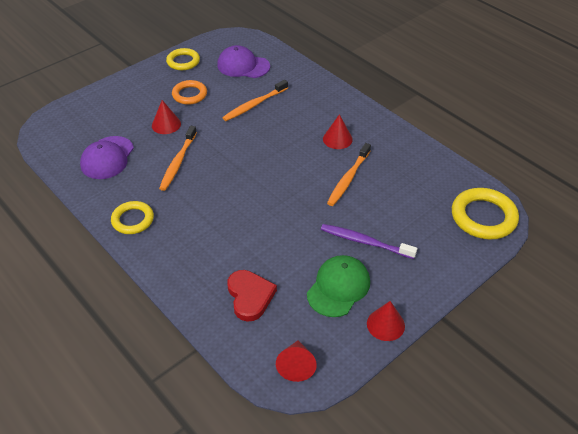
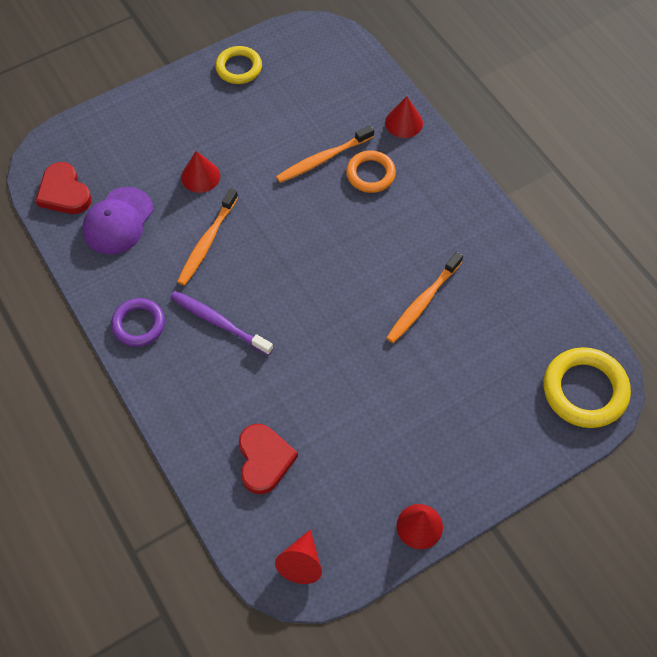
camera: 10 degrees right, 15 degrees up
yellow ring [111,201,154,234] -> purple ring [111,298,165,347]
orange ring [172,80,207,105] -> orange ring moved to [346,150,396,193]
purple cap [217,45,270,78] -> none
green cap [307,255,370,317] -> none
purple toothbrush [321,224,417,259] -> purple toothbrush moved to [170,291,273,355]
red cone [323,114,353,149] -> red cone moved to [385,96,423,138]
none -> red heart [36,162,92,214]

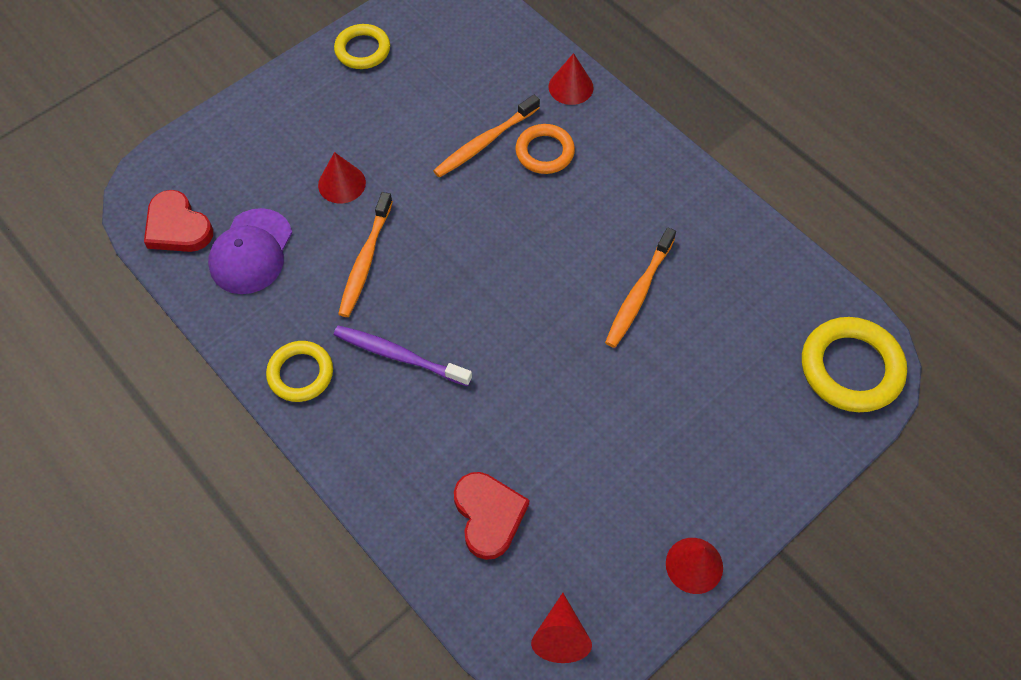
camera: 10 degrees left, 0 degrees up
purple ring [111,298,165,347] -> yellow ring [266,341,333,402]

